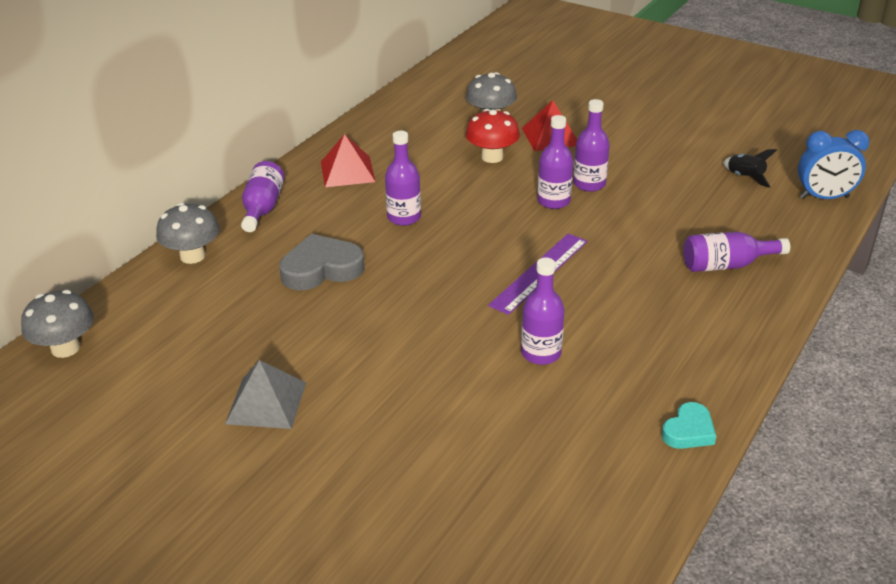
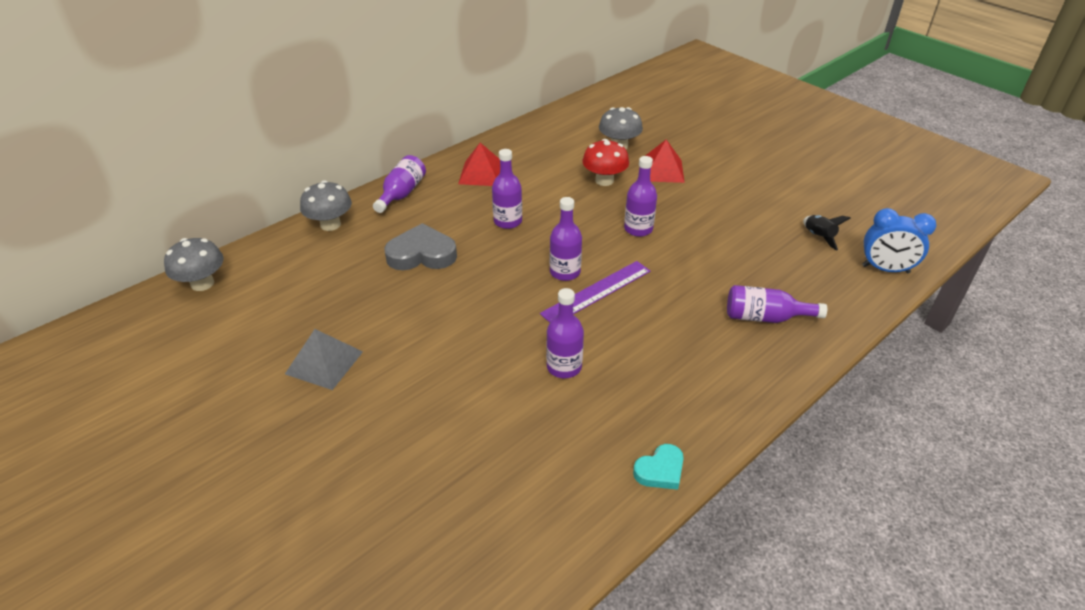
camera: 15 degrees right, 5 degrees up
purple bottle [573,99,610,192] -> purple bottle moved to [550,197,582,281]

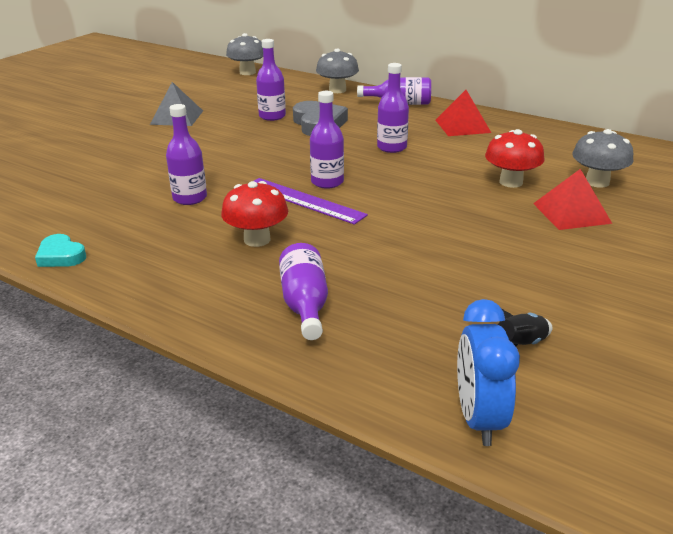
camera: 75 degrees right, 10 degrees down
purple bottle [624,156,657,237] -> purple bottle moved to [256,39,286,121]
none -> red mushroom [221,181,288,247]

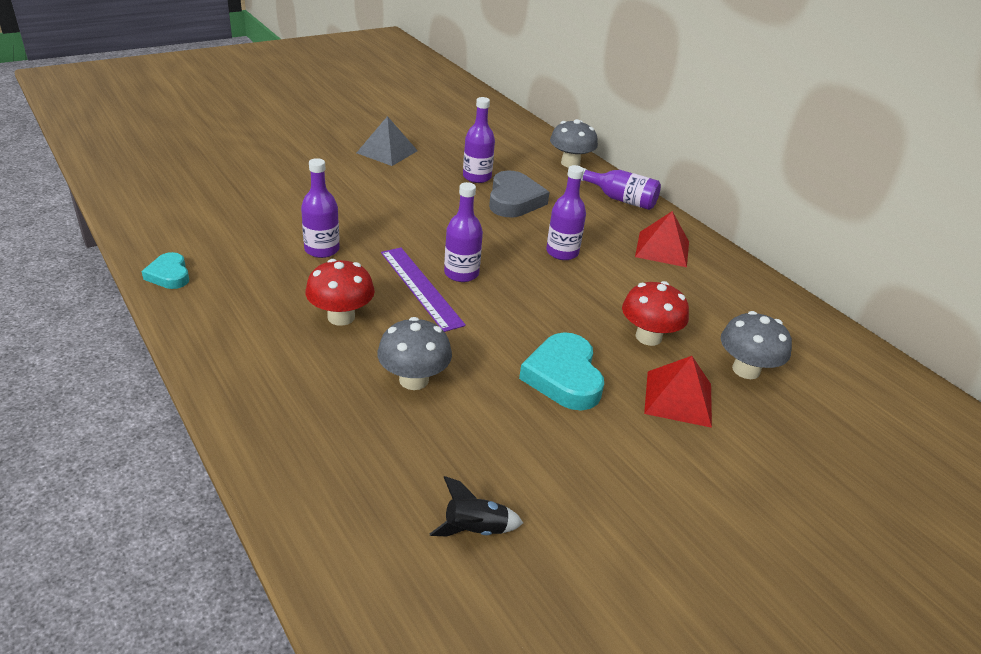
camera: 20 degrees right, 5 degrees up
grey mushroom [226,33,263,75] -> grey mushroom moved to [377,317,452,390]
purple bottle [279,243,328,340] -> none
blue clock [457,299,520,446] -> none
none -> turquoise heart [519,332,604,411]

